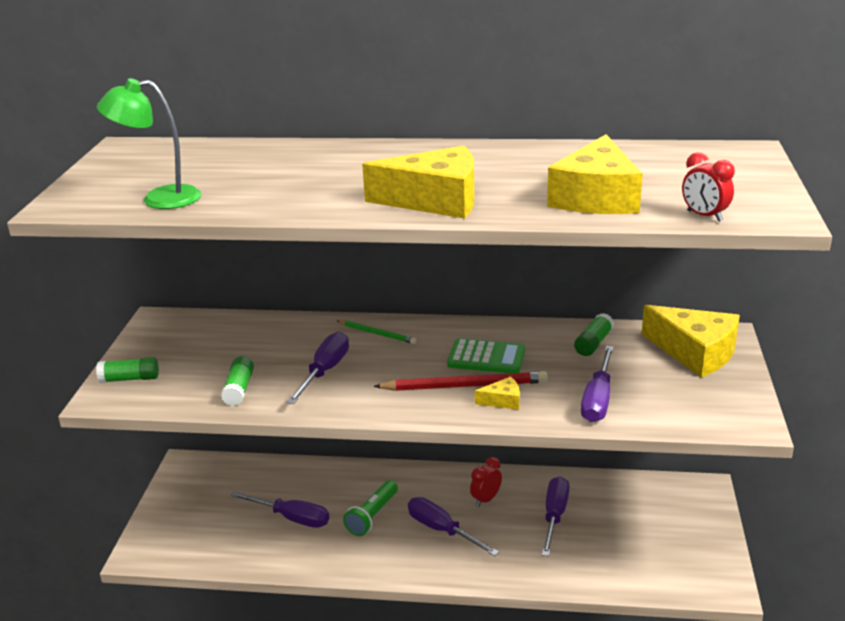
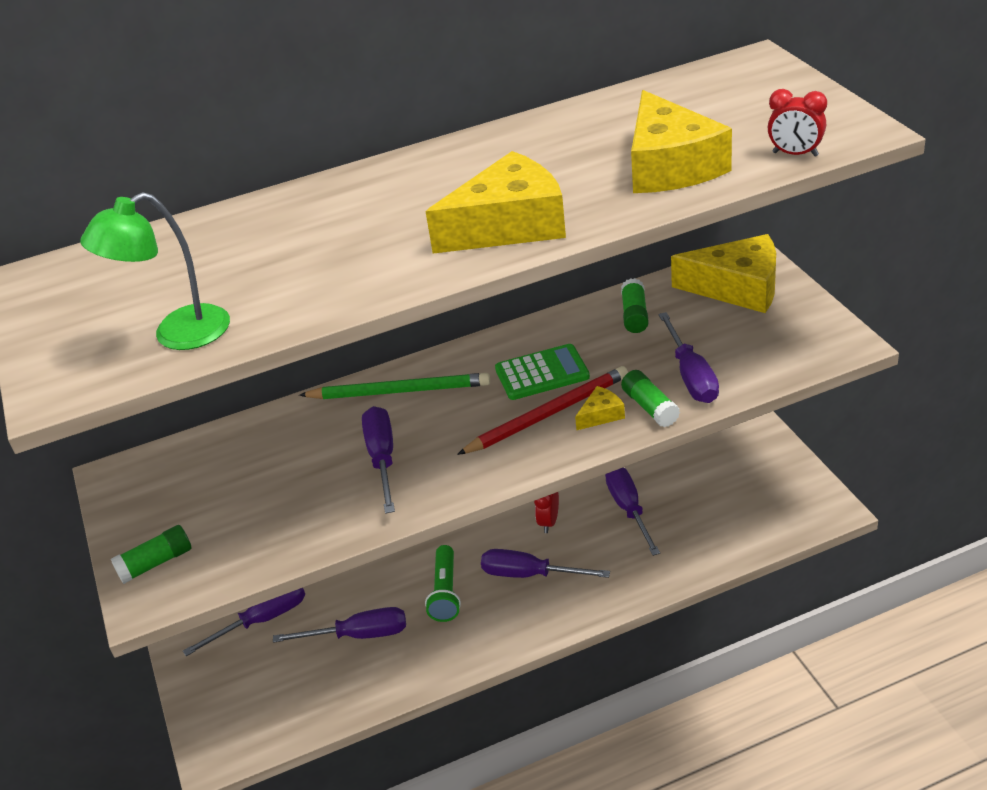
camera: 25 degrees left, 10 degrees up
green glue stick [221,356,254,406] -> green glue stick moved to [621,370,680,427]
green pencil [337,320,416,344] -> green pencil [299,373,490,399], size x1.71
none -> purple screwdriver [183,588,305,656]

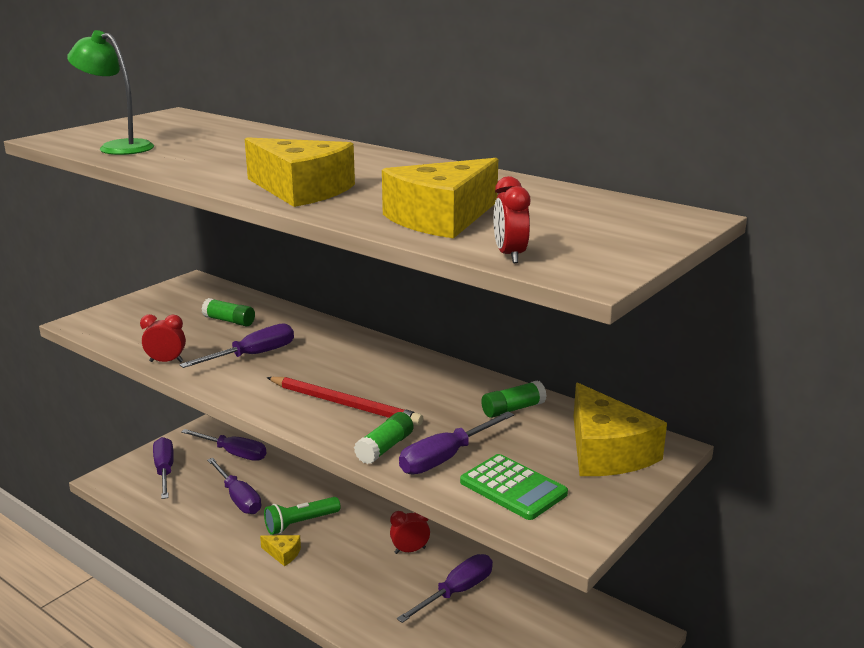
camera: 55 degrees right, 15 degrees down
green glue stick [111,525,191,584] -> green glue stick moved to [201,298,255,327]
green pencil [299,373,490,399] -> none
purple screwdriver [481,549,610,578] -> purple screwdriver moved to [153,437,174,499]
green calculator [495,344,590,400] -> green calculator moved to [460,454,568,520]
yellow cheese [575,386,625,430] -> yellow cheese moved to [260,535,301,566]
none -> red clock [140,314,186,362]

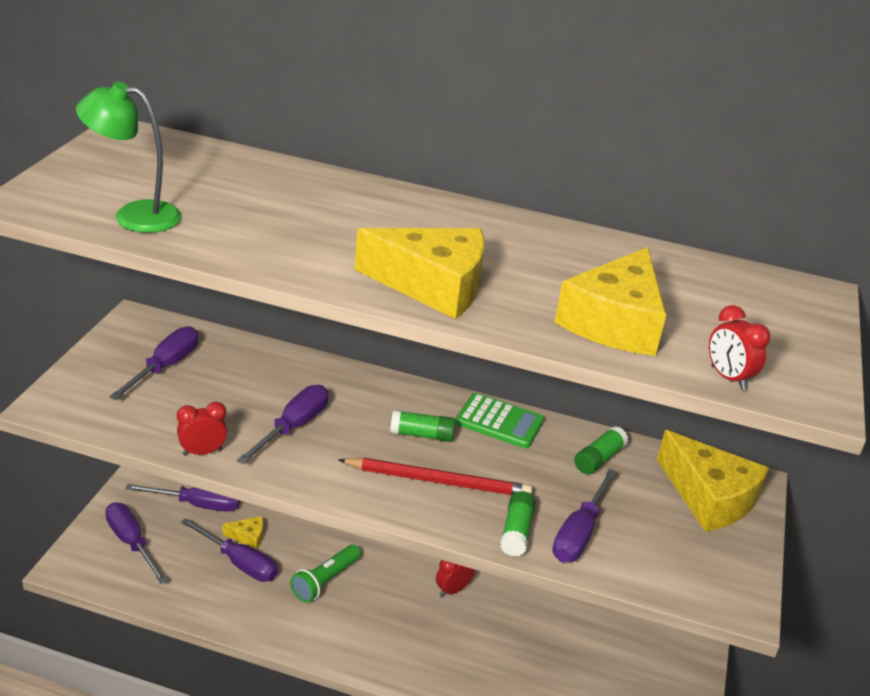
camera: 25 degrees left, 10 degrees up
green glue stick [201,298,255,327] -> green glue stick moved to [390,410,456,442]
yellow cheese [260,535,301,566] -> yellow cheese moved to [222,516,263,549]
purple screwdriver [397,554,493,623] -> purple screwdriver moved to [109,326,198,400]
green calculator [460,454,568,520] -> green calculator moved to [455,393,544,448]

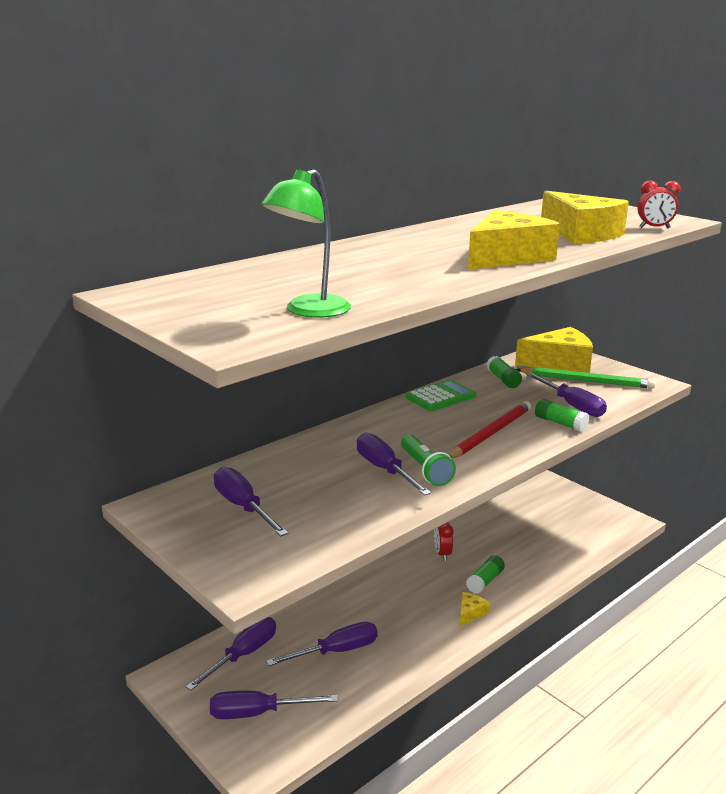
camera: 55 degrees left, 10 degrees down
red clock [177,402,227,456] -> none
yellow cheese [222,516,263,549] -> yellow cheese moved to [460,592,489,626]
green flashlight [290,545,361,602] -> green flashlight moved to [401,435,456,486]
green glue stick [390,410,456,442] -> green glue stick moved to [466,555,505,594]
none -> green pencil [516,367,656,389]

